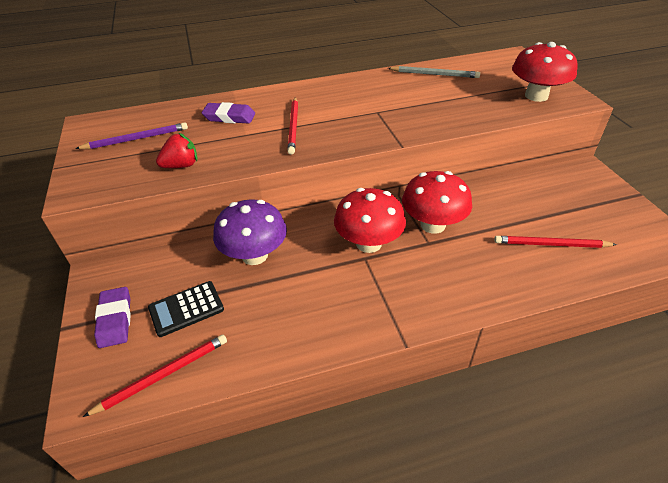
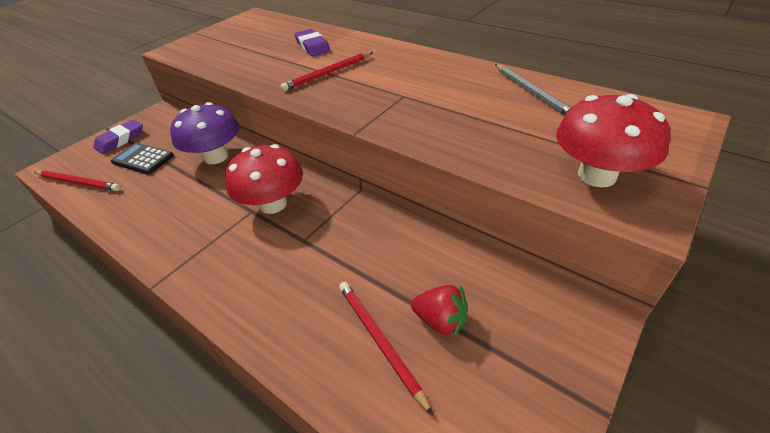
camera: 55 degrees right, 0 degrees up
purple pencil [75,122,188,149] -> none
red strawberry [156,133,197,168] -> red strawberry moved to [411,285,468,338]
red mushroom [402,171,472,234] -> none

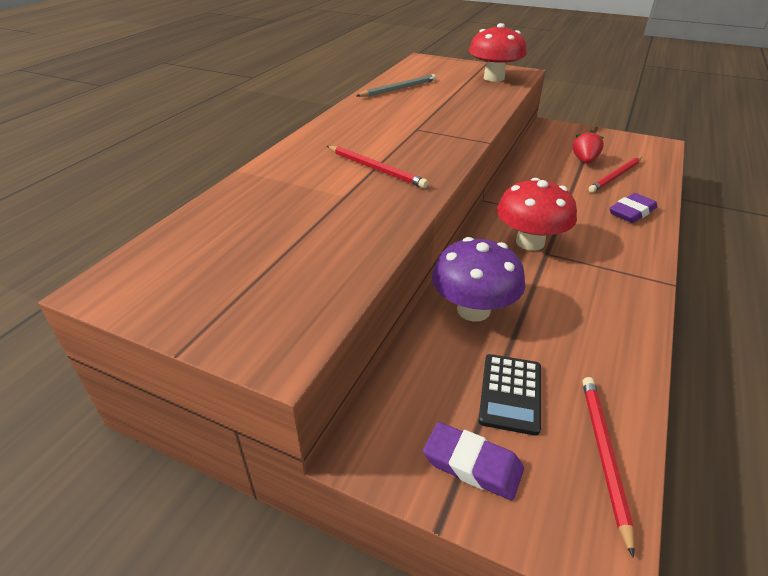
camera: 105 degrees left, 5 degrees down
purple eraser [294,29,331,57] -> purple eraser moved to [609,193,657,223]

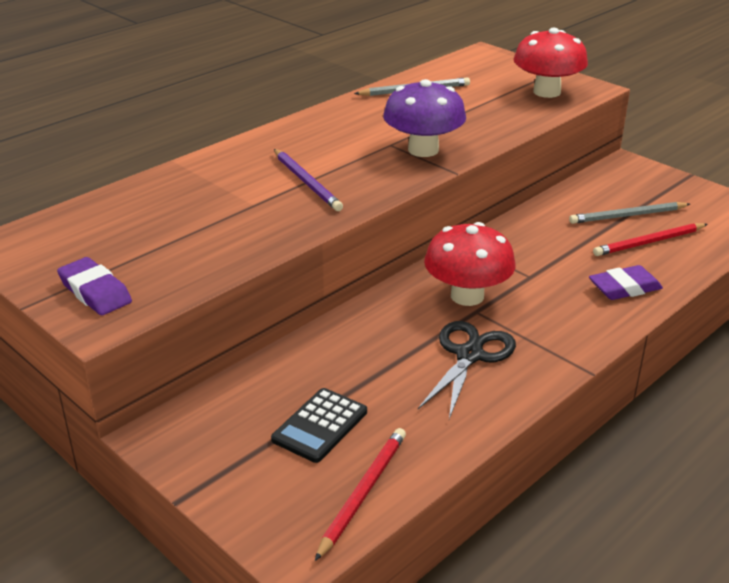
camera: 20 degrees right, 5 degrees down
red pencil [327,146,428,188] -> purple pencil [274,149,343,211]
purple eraser [423,422,524,501] -> purple eraser moved to [57,257,132,315]
purple mushroom [432,237,525,322] -> purple mushroom moved to [383,79,466,157]
red strawberry [573,130,604,163] -> grey pencil [569,202,690,224]
none -> black scissors [418,321,516,419]

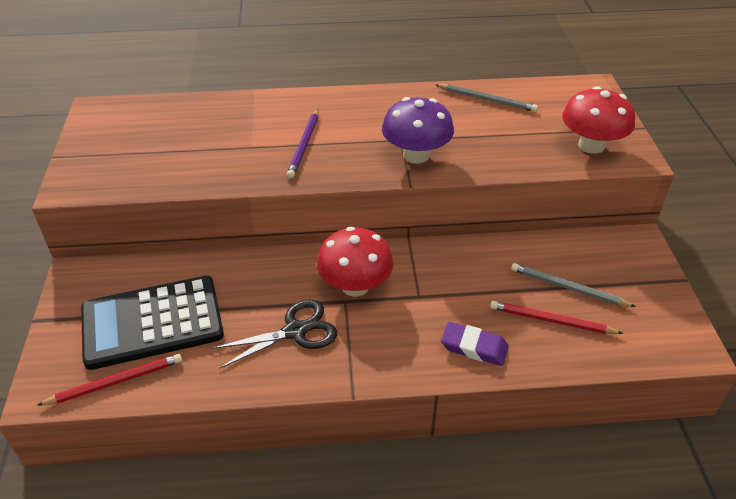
camera: 40 degrees right, 10 degrees up
purple eraser [57,257,132,315] -> none
black calculator [271,388,367,463] -> black calculator [81,275,224,370], size x1.98

